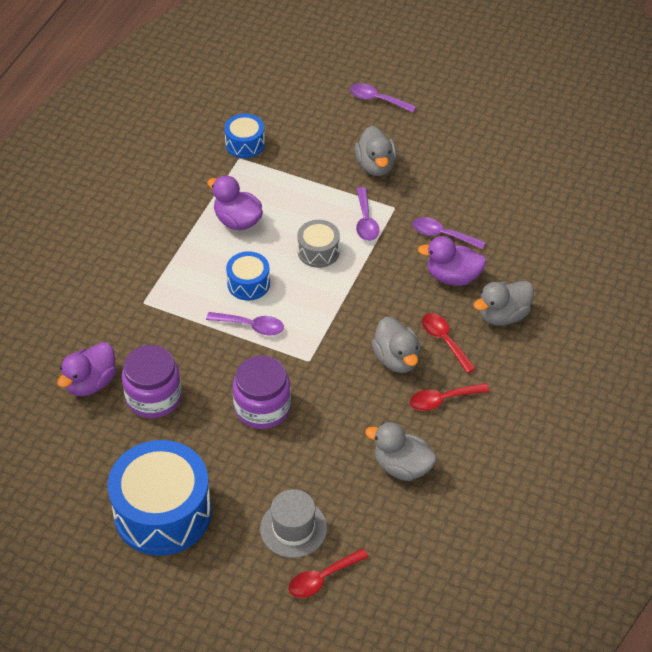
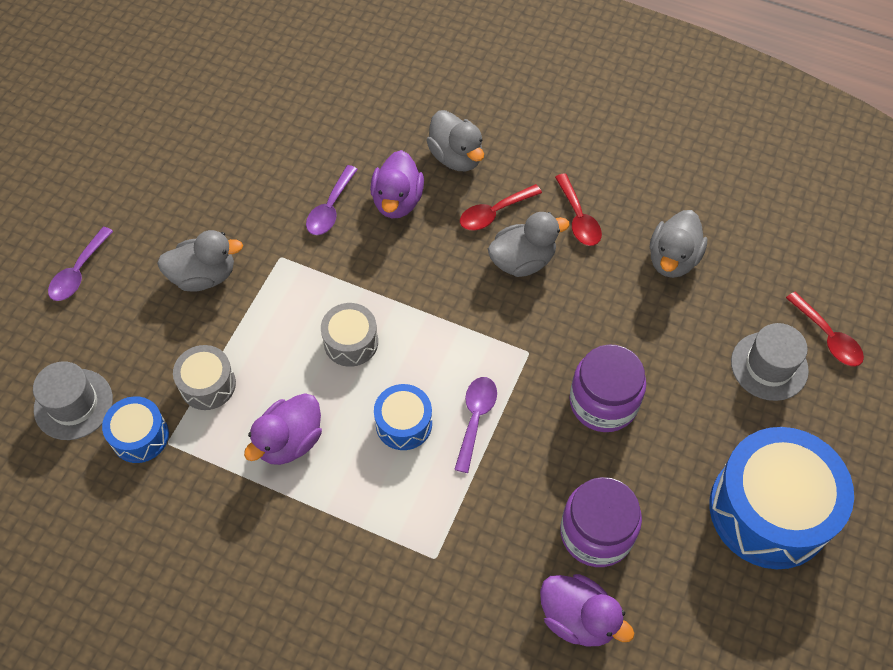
camera: 90 degrees left, 10 degrees up
purple spoon [356,187,379,241] -> none
none -> grey hat [33,361,113,440]
none -> grey drum [173,345,236,410]

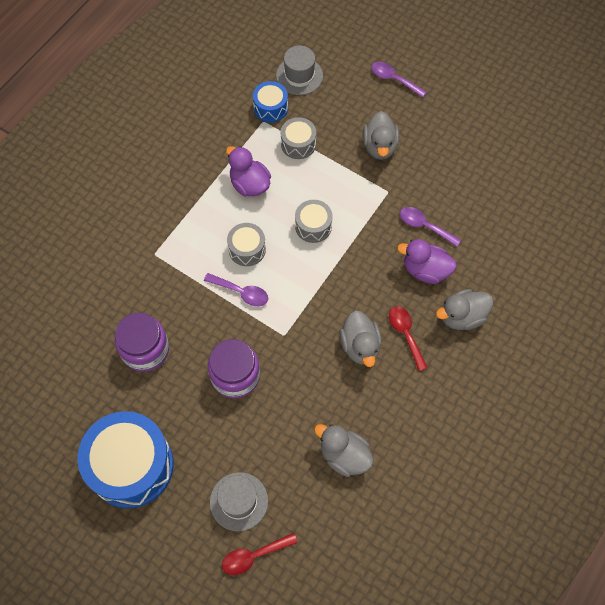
camera: 100 degrees right, 5 degrees up
blue drum [374,384,432,450] -> grey drum [227,223,266,266]
purple duck [540,574,634,646] -> none
red spoon [555,173,602,246] -> none

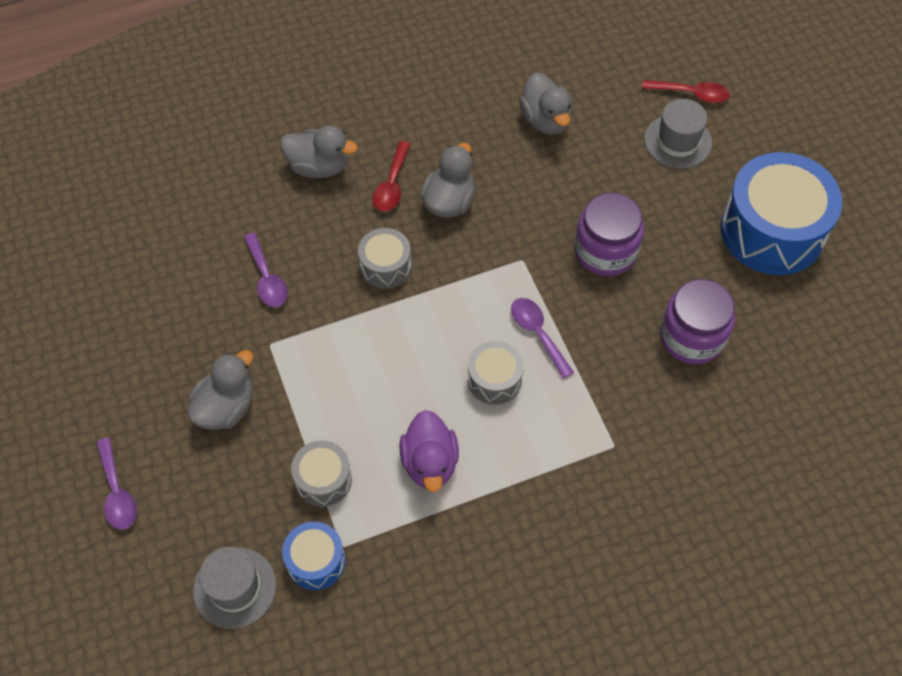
camera: 145 degrees left, 5 degrees down
grey drum [295,200,333,243] -> grey drum moved to [358,228,411,288]
purple duck [397,239,457,284] -> none

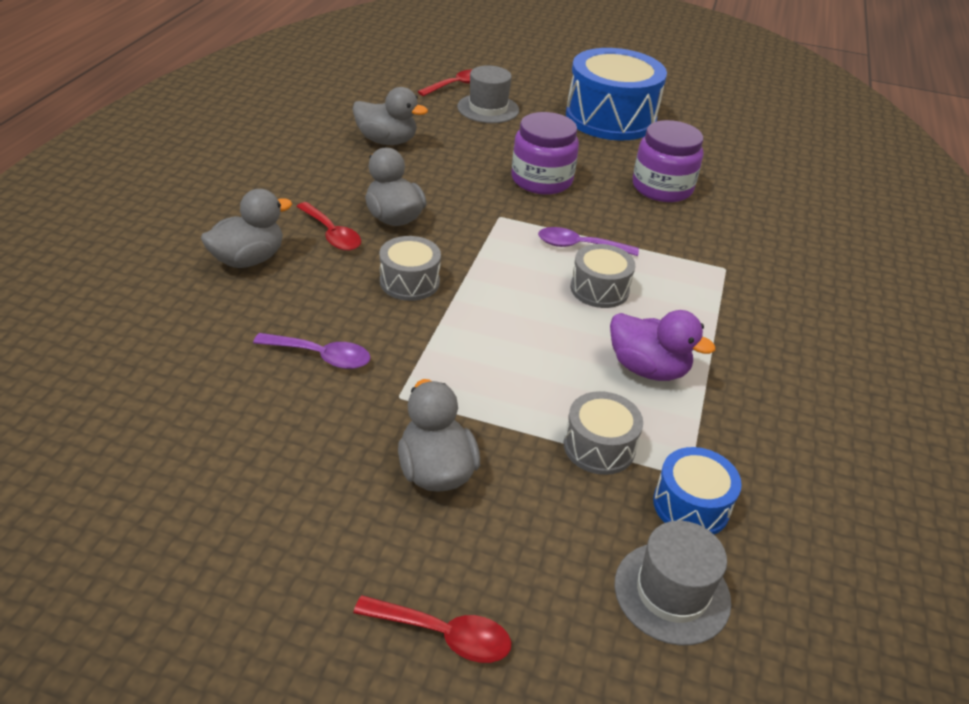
camera: 55 degrees left, 20 degrees down
purple spoon [96,438,137,530] -> red spoon [353,595,511,663]

